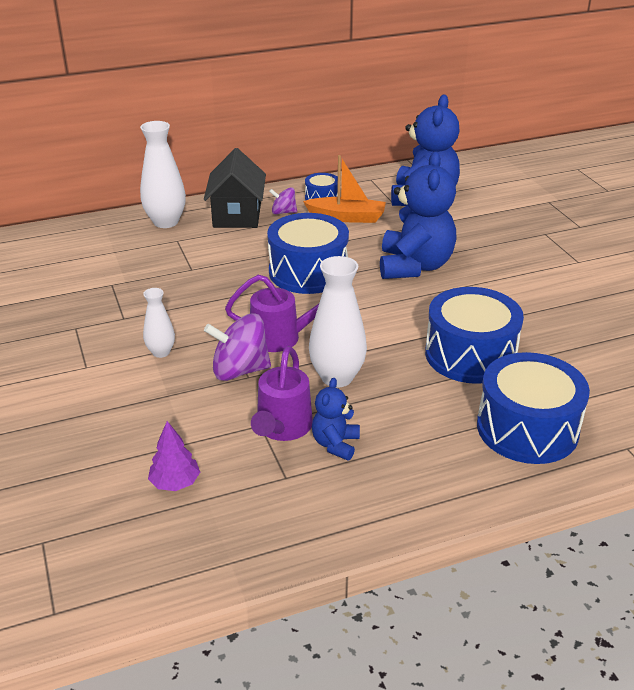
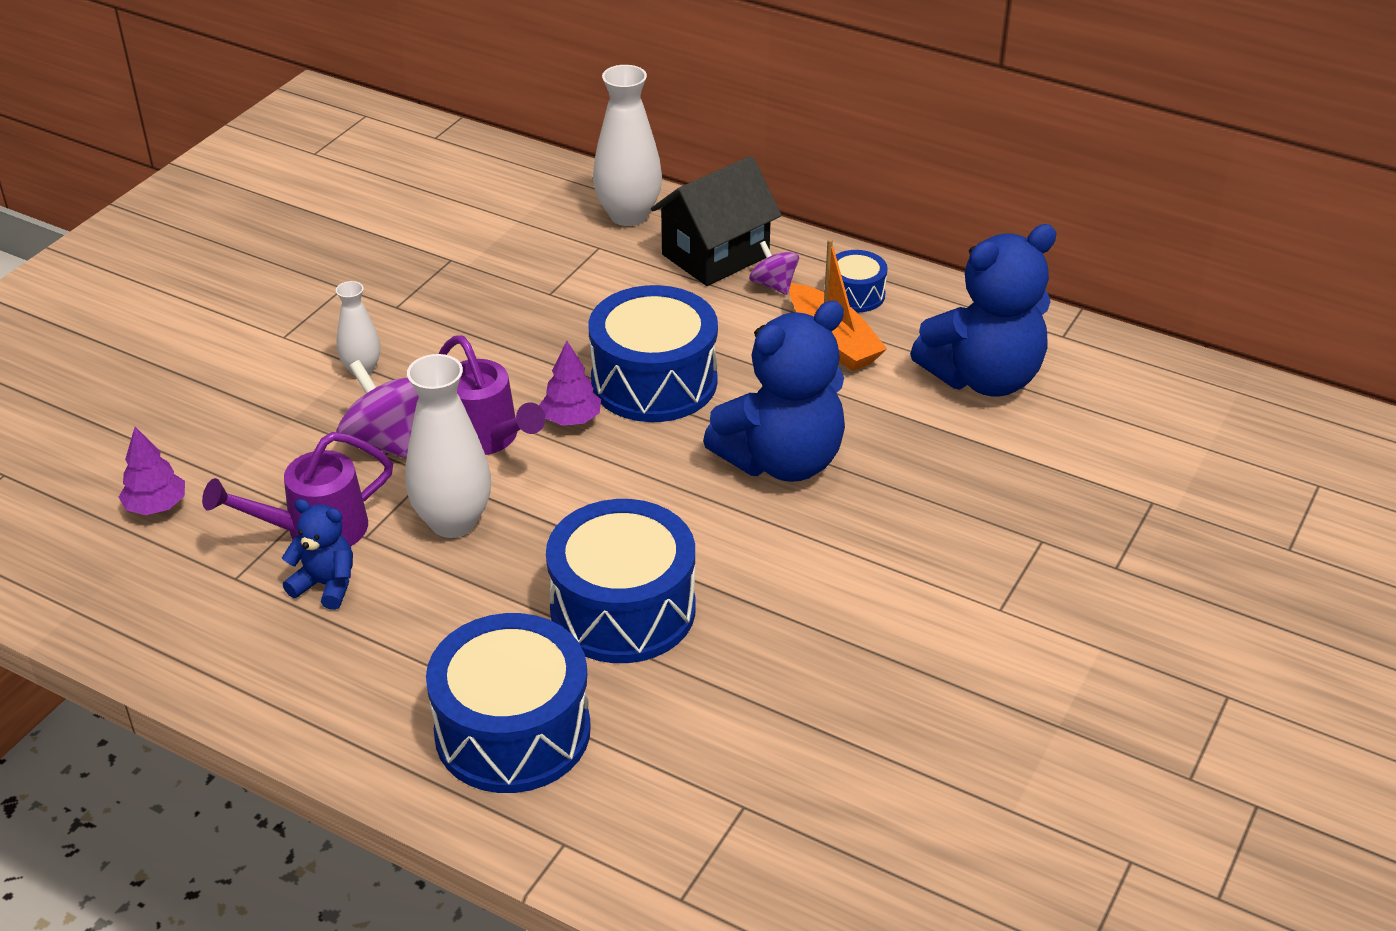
camera: 50 degrees right, 5 degrees up
blue teddy bear [312,378,360,460] -> blue teddy bear turned 45 degrees clockwise [282,499,353,610]
none -> purple tree [539,341,601,426]

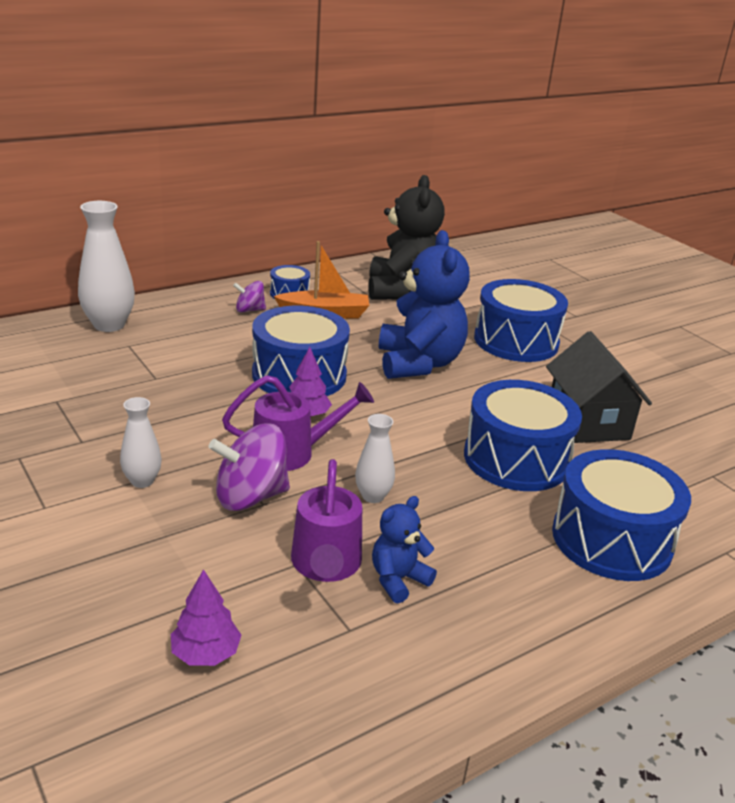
camera: 65 degrees left, 10 degrees down
white vase [405,354,491,538] -> white vase [355,414,395,503], size x0.56
black house [651,156,782,286] -> black house moved to [546,331,652,443]
blue teddy bear [910,224,1057,396] -> black teddy bear [368,175,445,300]
none -> blue drum [474,279,568,362]

